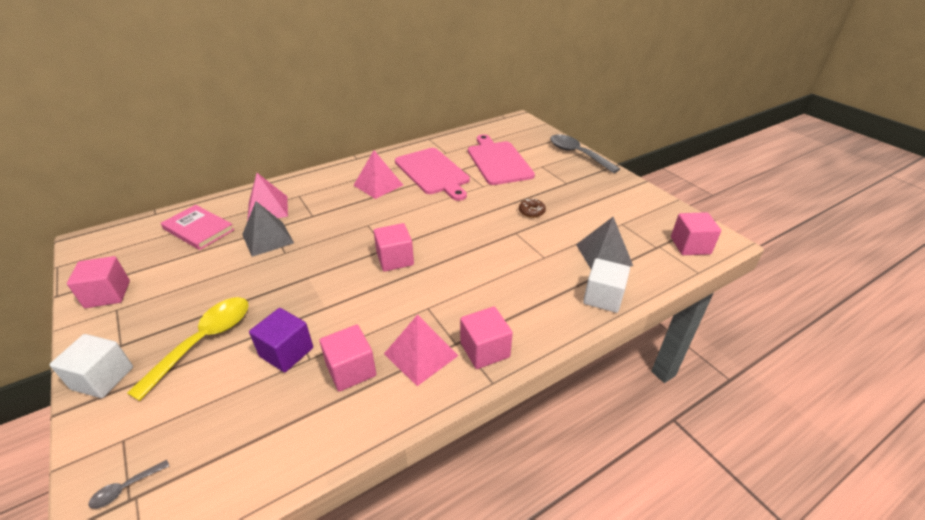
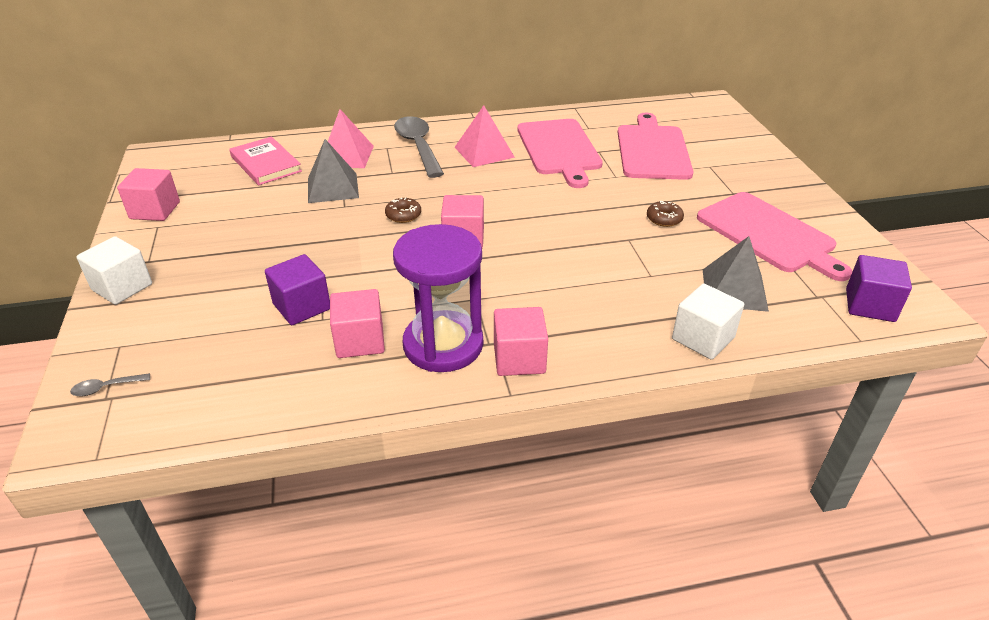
camera: 20 degrees right, 0 degrees up
yellow spoon [127,297,249,401] -> none
pink pyramid [384,314,458,386] -> purple hourglass [393,224,483,372]
grey spoon [550,134,620,173] -> grey spoon moved to [394,116,444,178]
pink cube [671,212,721,255] -> purple cube [846,255,912,322]
none -> brown donut [385,197,421,223]
none -> pink cutting board [697,192,852,281]

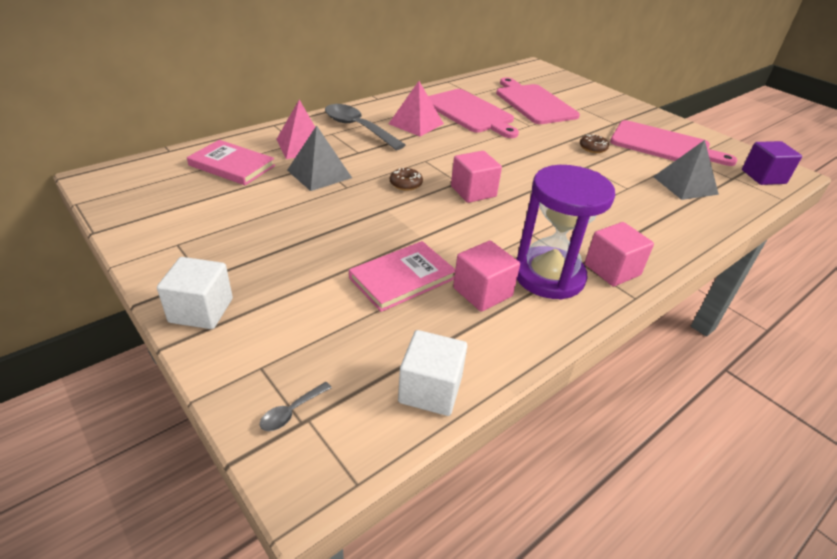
camera: 30 degrees left, 0 degrees up
pink cube [117,168,180,221] -> none
purple cube [265,254,330,325] -> pink book [349,241,455,312]
white cube [672,284,744,360] -> white cube moved to [398,330,467,416]

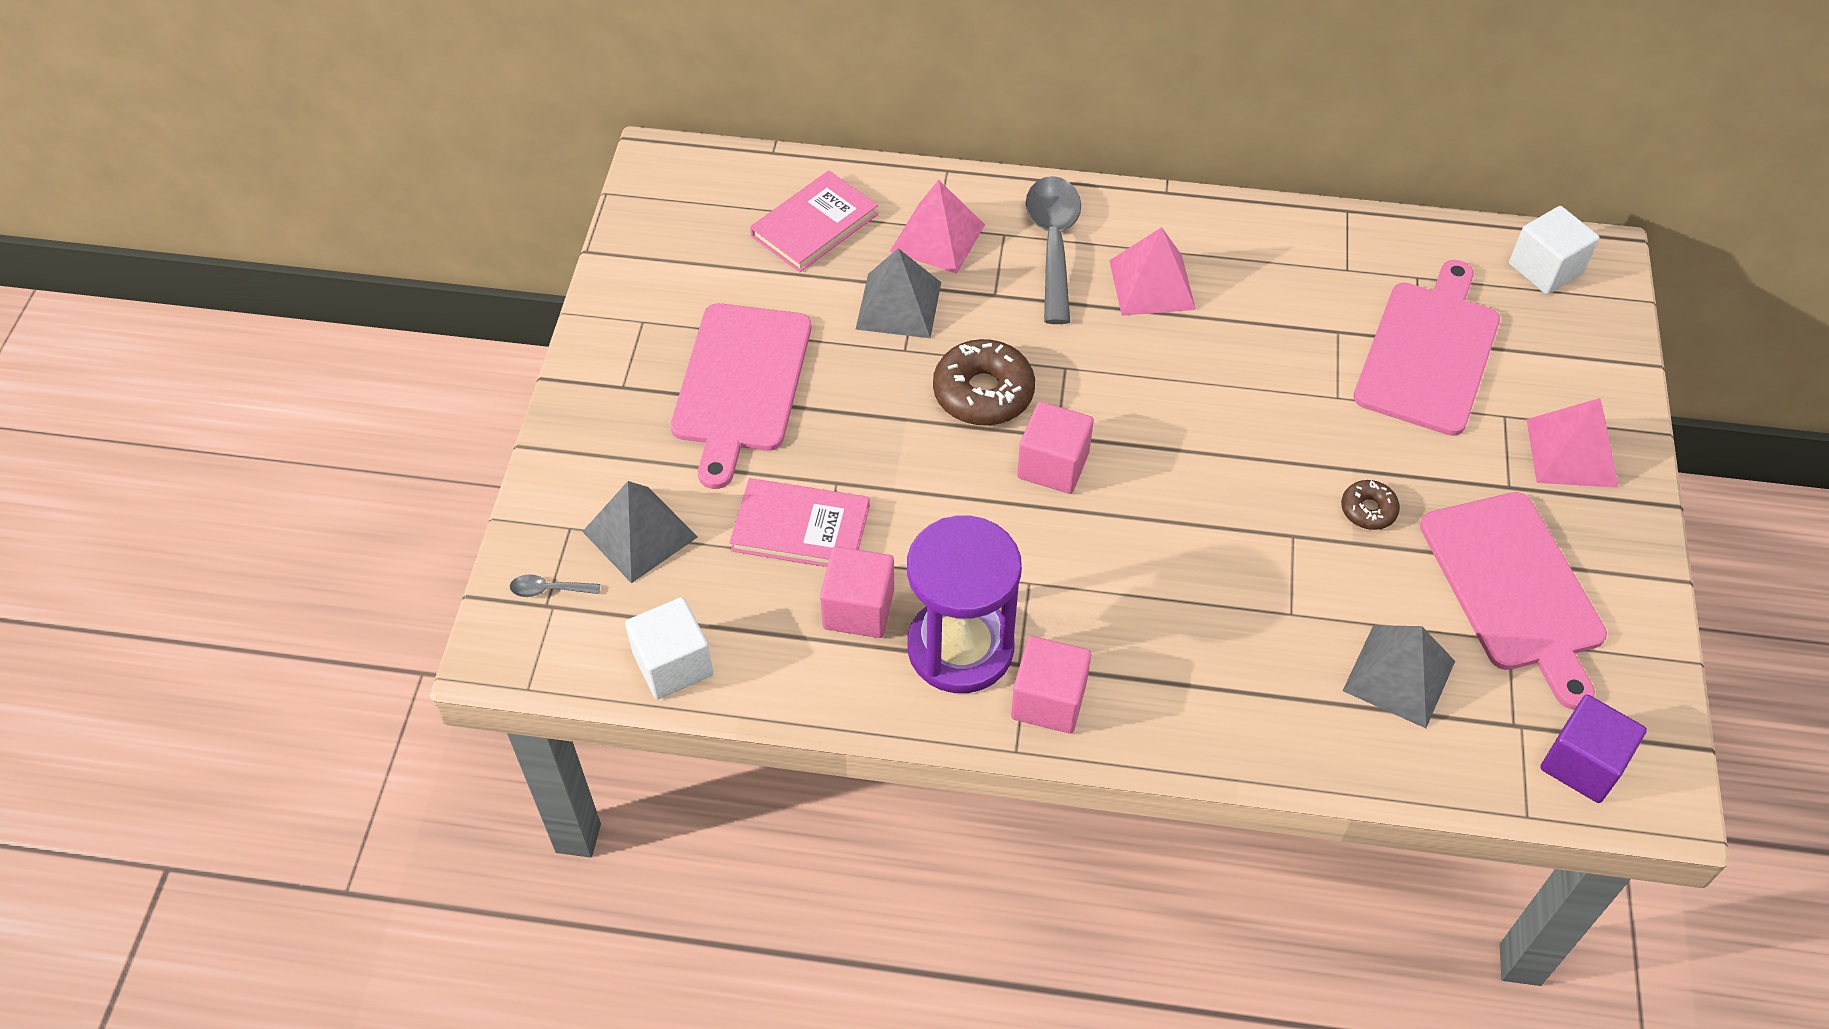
camera: 50 degrees right, 15 degrees up
white cube [157,257,233,329] -> white cube moved to [1509,206,1600,295]
pink book [187,140,275,185] -> pink book turned 60 degrees clockwise [750,171,878,272]
brown donut [390,168,423,191] -> brown donut [933,339,1035,426], size x1.87
pink cutting board [428,89,519,138] -> pink cutting board moved to [671,303,812,489]
none -> grey pyramid [582,481,698,583]
none -> pink pyramid [1526,398,1619,488]

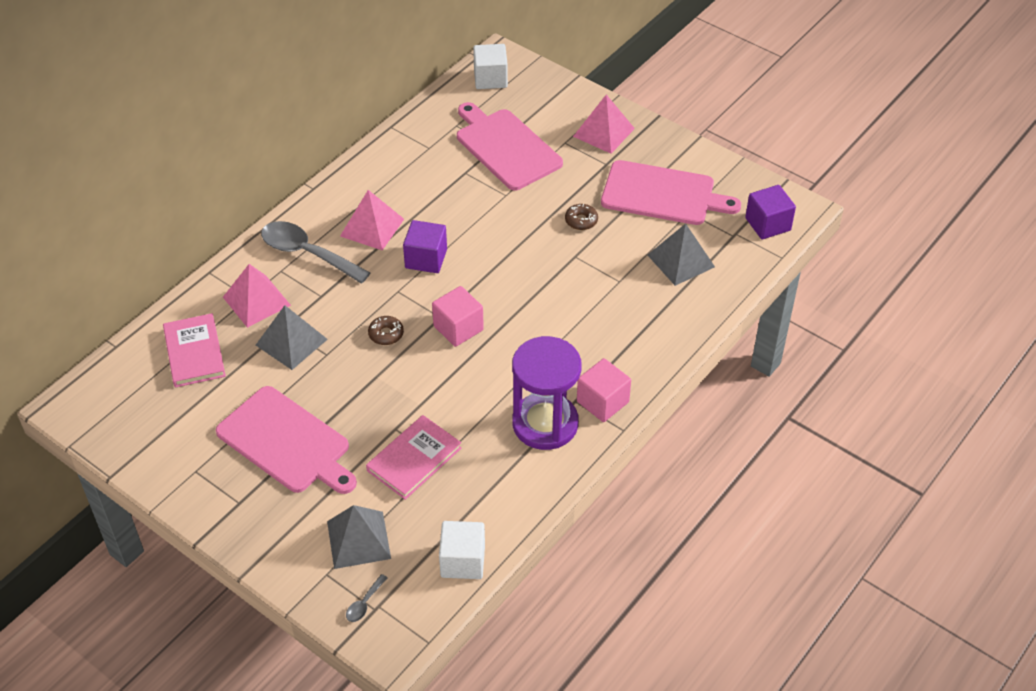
camera: 60 degrees left, 5 degrees down
pink cube [820,547,894,638] -> none
brown donut [933,339,1035,426] -> brown donut [368,316,404,345], size x0.53
none -> purple cube [403,220,447,273]

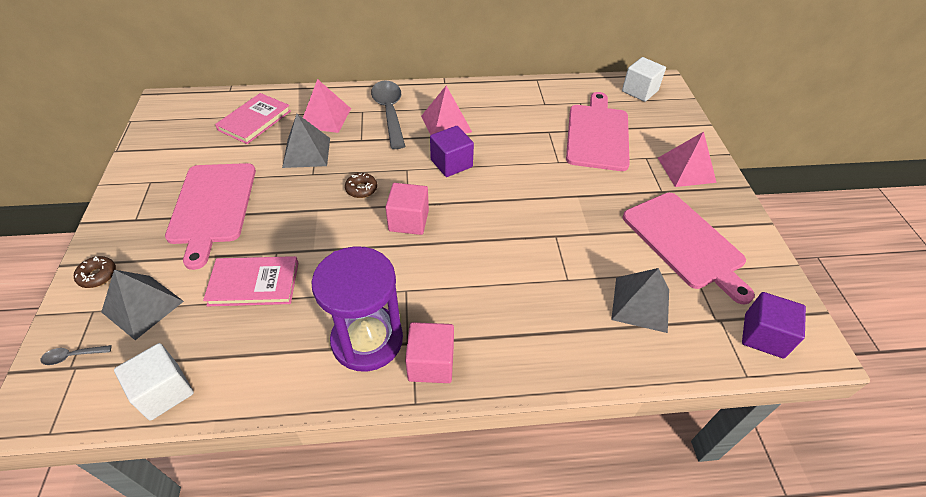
camera: 45 degrees right, 0 degrees up
brown donut [565,204,598,230] -> brown donut moved to [74,256,116,288]

